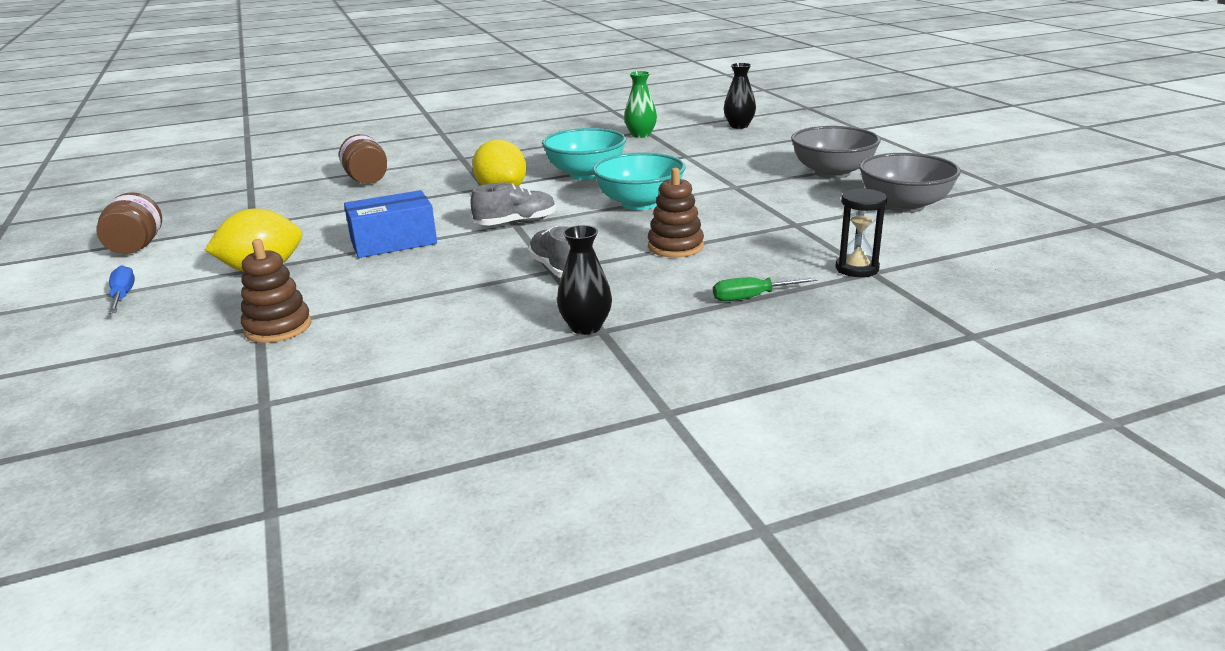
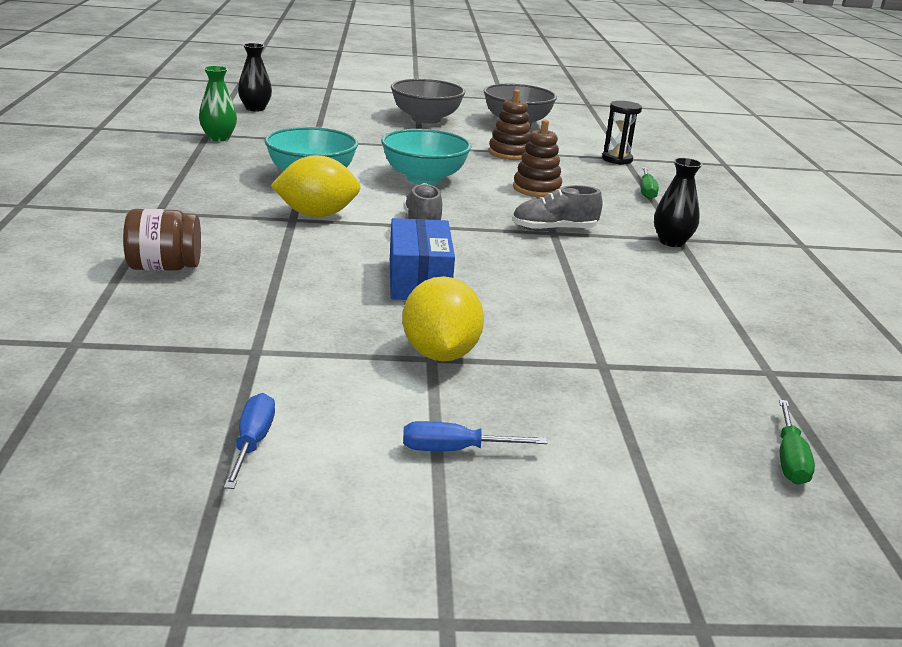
camera: 75 degrees left, 0 degrees up
brown jar [97,192,162,254] -> blue screwdriver [224,393,275,489]
brown stacking toy [241,239,311,343] -> brown stacking toy moved to [489,89,531,160]
none -> green screwdriver [779,399,815,485]

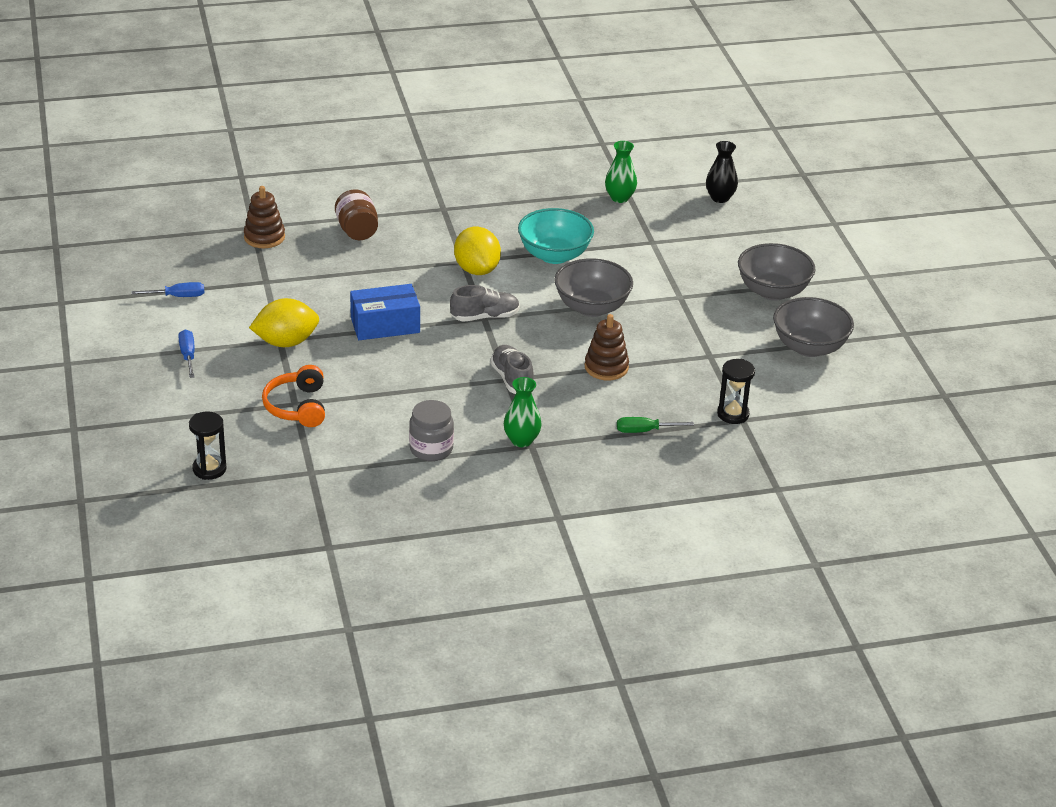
camera: 80 degrees right, 10 degrees up
turquoise bowl [381,129,472,185] -> grey bowl [554,258,633,317]
brown stacking toy [489,89,531,160] -> brown stacking toy moved to [244,186,285,248]
black vase [654,158,703,247] -> green vase [504,377,542,447]
green screwdriver [779,399,815,485] -> black hourglass [189,411,227,480]
none -> orange headphones [262,365,325,427]
none -> grey jar [409,400,454,461]

